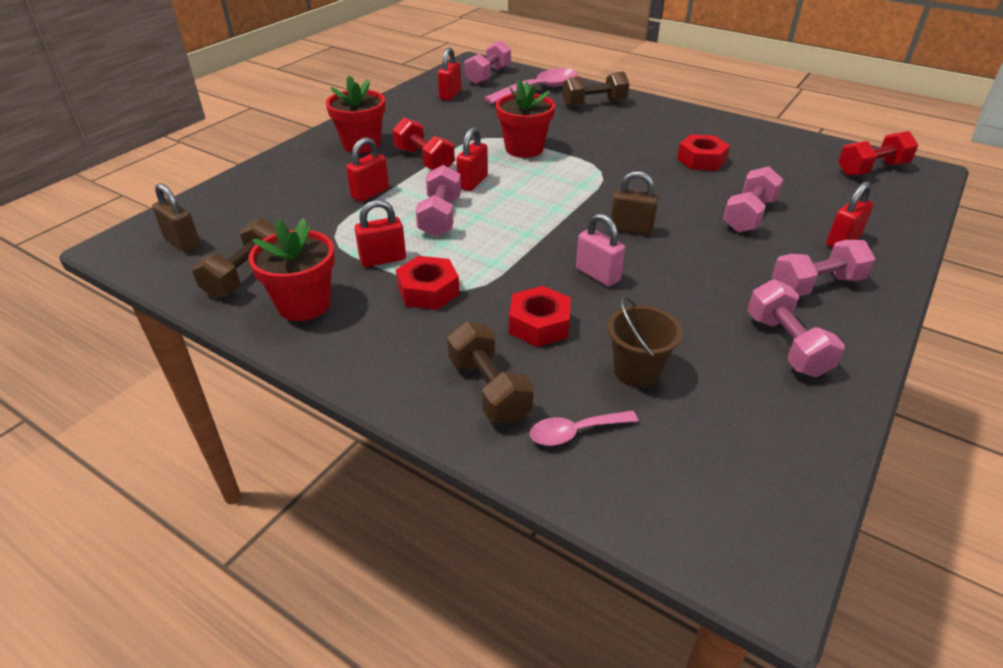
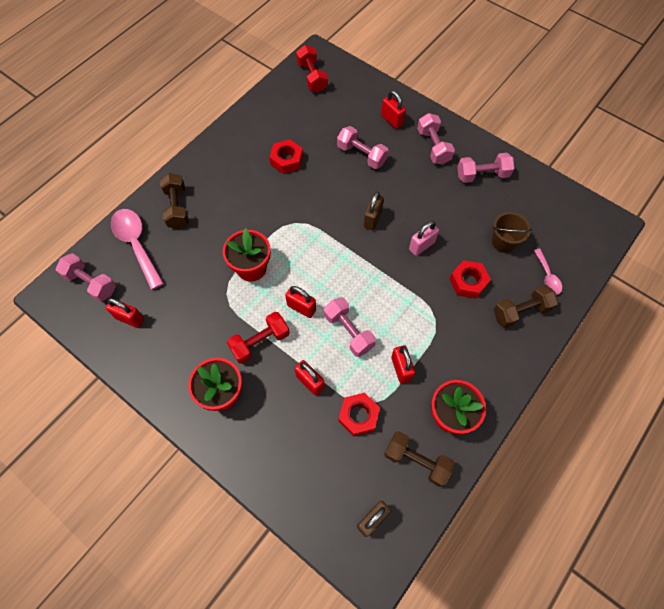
camera: 85 degrees left, 25 degrees up
red nut [396,256,460,310] -> red nut moved to [338,392,380,437]
pink dumbbell [416,165,461,237] -> pink dumbbell turned 45 degrees clockwise [324,297,376,357]

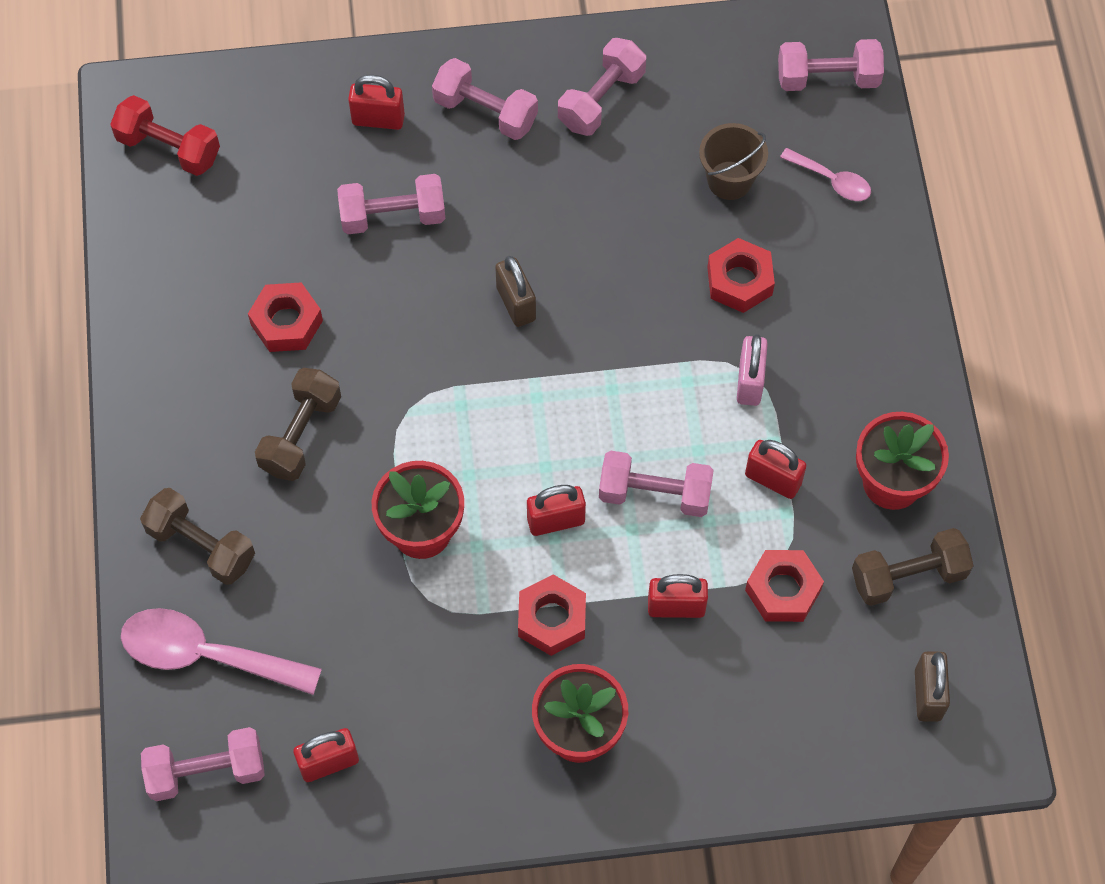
camera: 45 degrees left, 0 degrees up
red dumbbell [227,312,290,364] -> red nut [518,574,586,656]
pink padlock [409,221,439,256] -> pink padlock moved to [737,334,768,406]
brown dumbbell [494,285,558,328] -> brown dumbbell moved to [255,368,341,481]
none -> pink dumbbell [778,39,884,91]

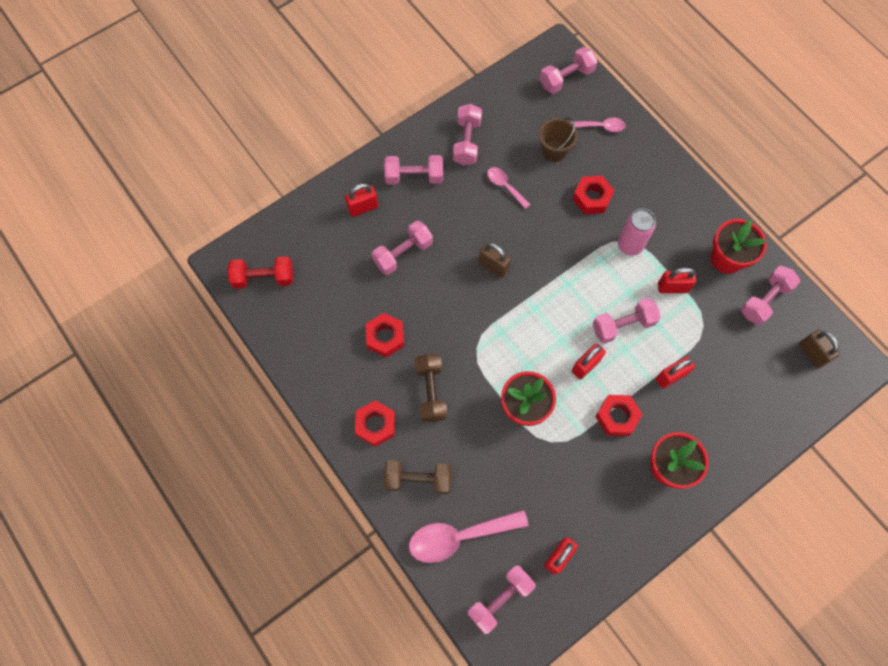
camera: 30 degrees left, 5 degrees up
pink padlock [737,334,768,406] -> pink can [618,209,656,256]
red nut [745,550,824,622] -> red nut moved to [355,400,395,447]
brown dumbbell [852,528,974,606] -> pink dumbbell [741,266,800,325]
none -> pink spoon [487,167,531,209]

